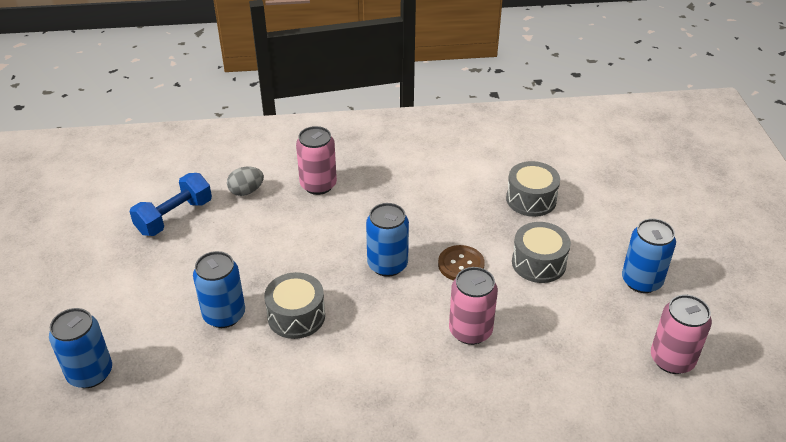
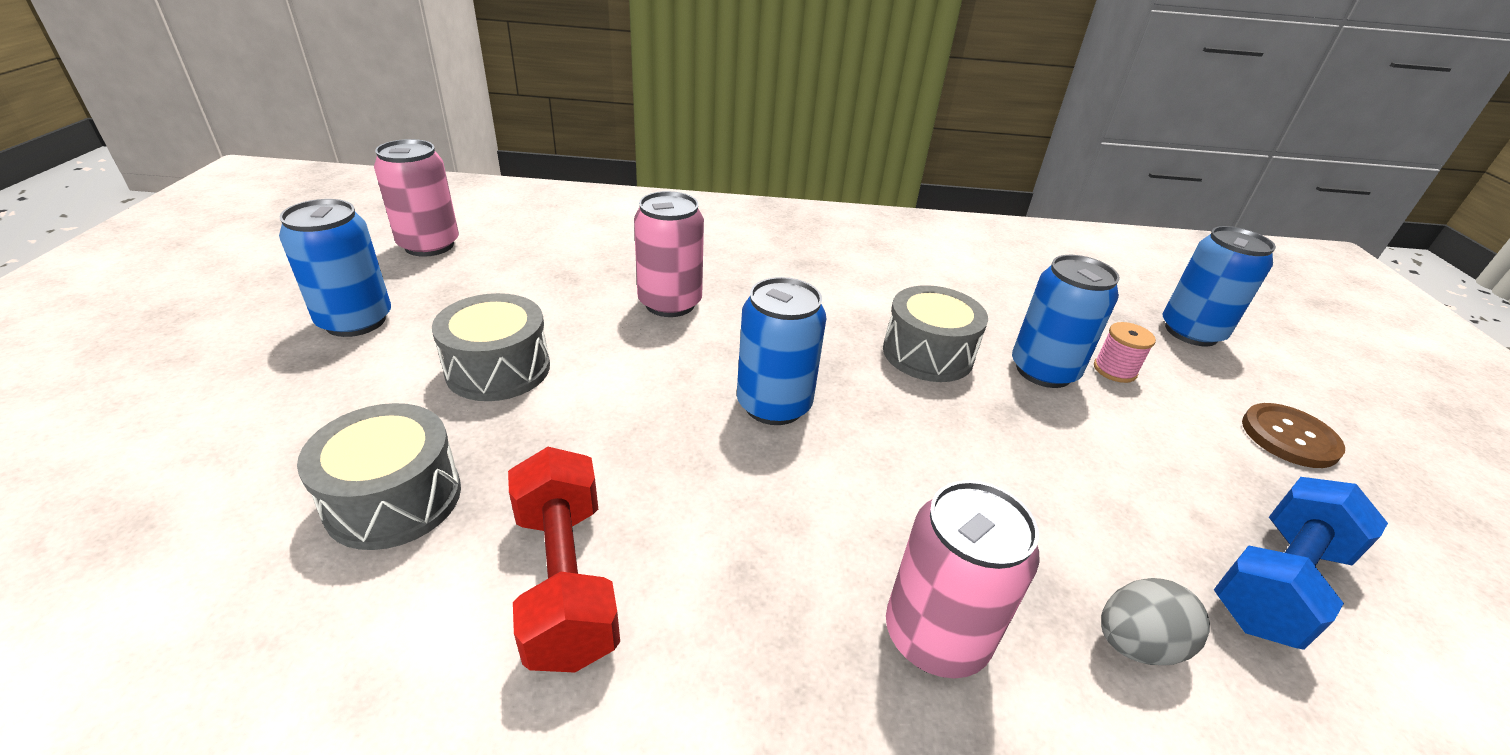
camera: 175 degrees left, 5 degrees down
brown button [438,245,485,281] -> brown button moved to [1242,403,1345,468]
none -> red dumbbell [508,447,620,673]
none -> pink spool [1094,322,1156,383]

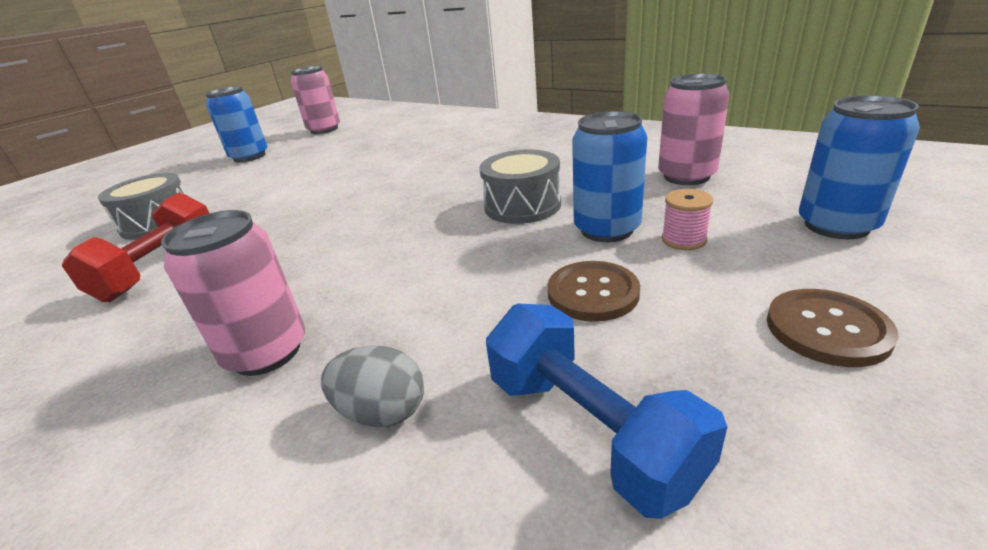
camera: 40 degrees right, 5 degrees down
grey drum [432,293,550,401] -> none
pink can [634,191,704,317] -> pink can moved to [658,73,730,185]
blue can [737,277,826,425] -> none
blue dumbbell [1214,477,1388,650] -> blue dumbbell turned 60 degrees clockwise [486,304,728,519]
none -> brown button [547,261,640,322]

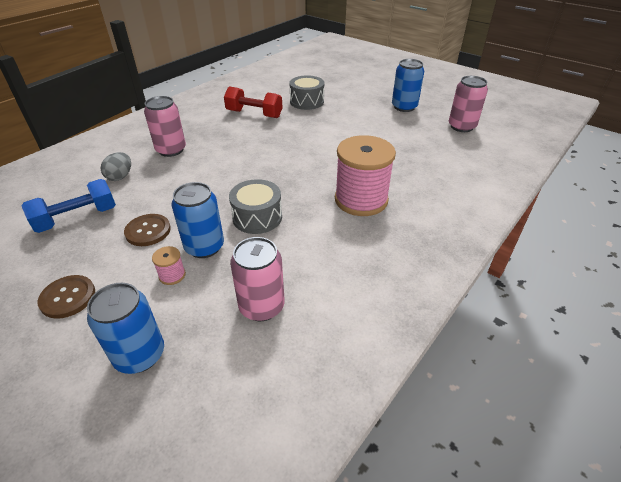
camera: 90 degrees right, 10 degrees up
none -> pink spool [335,135,396,216]

